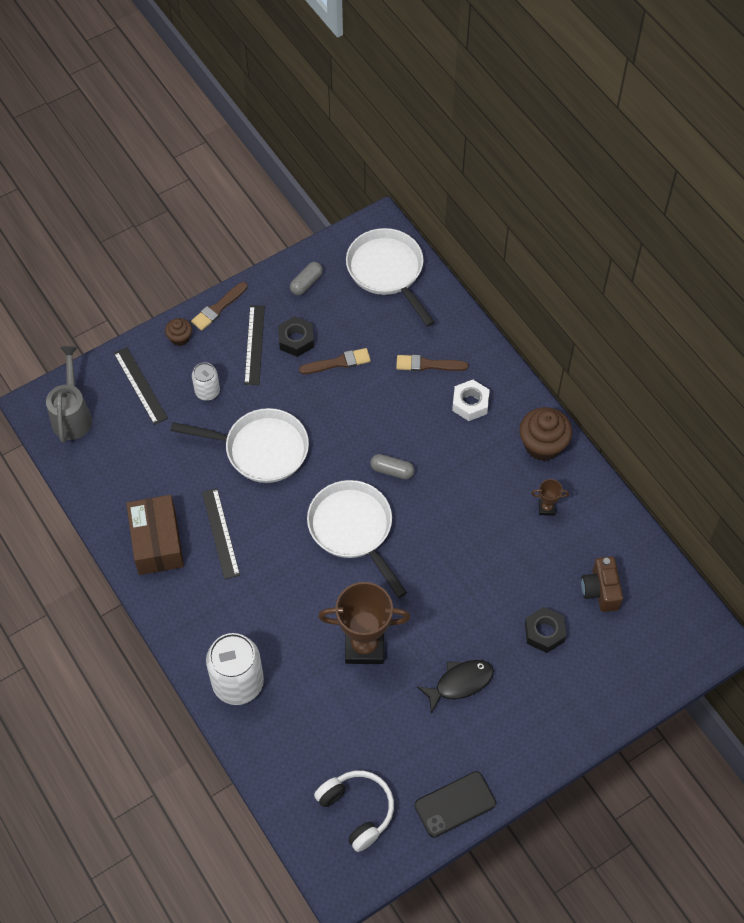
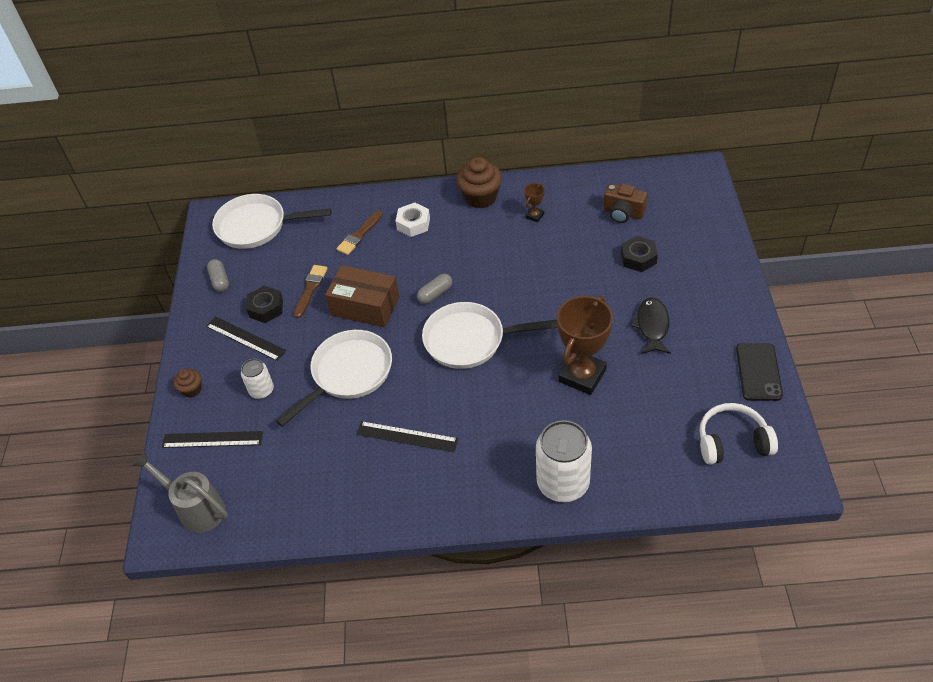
camera: 55 degrees left, 10 degrees down
brown box [126,495,184,575] -> brown box moved to [325,265,400,327]
brown brush [191,282,248,331] -> none

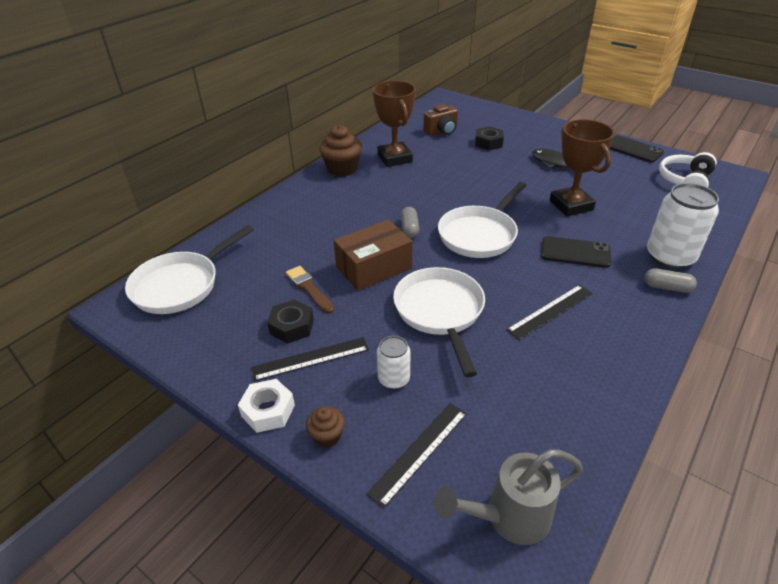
camera: 55 degrees left, 10 degrees down
grey capsule [207,259,229,292] -> grey capsule moved to [644,268,697,293]
brown brush [336,211,383,255] -> none
white nut [396,203,430,237] -> white nut moved to [238,379,295,433]
brown trophy [524,183,545,222] -> brown trophy [373,81,416,167], size x2.26
none -> black phone [541,236,611,268]

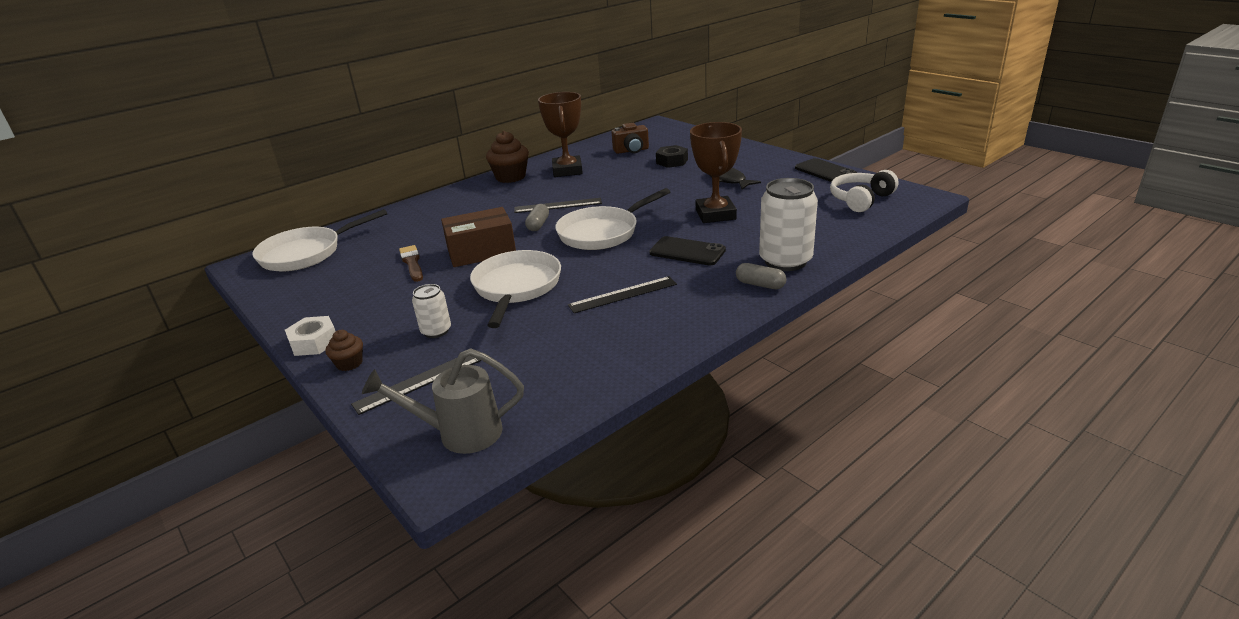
camera: 15 degrees right, 10 degrees down
black ruler [251,337,369,381] -> black ruler moved to [514,198,602,213]
black nut [267,299,314,344] -> none

